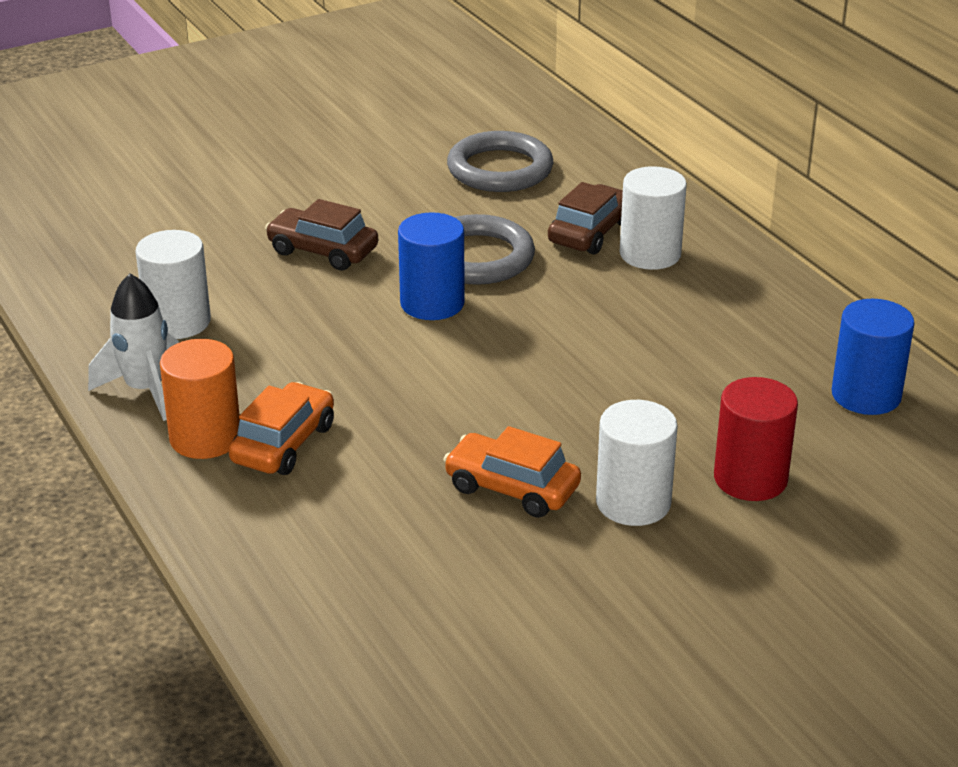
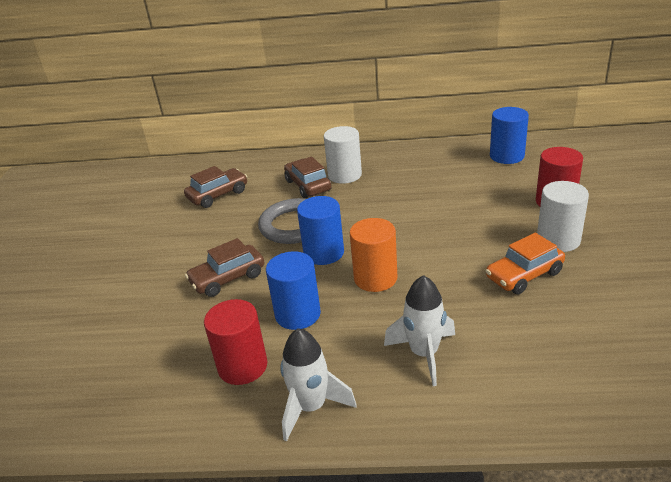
camera: 55 degrees left, 0 degrees up
white cylinder [135,230,211,339] -> red cylinder [204,299,268,385]
orange cylinder [160,339,240,459] -> orange cylinder moved to [350,218,397,292]
orange car [228,382,334,475] -> white rocket [384,275,455,386]
grey ring [447,131,553,192] -> brown car [184,166,248,208]
none -> blue cylinder [266,251,321,330]

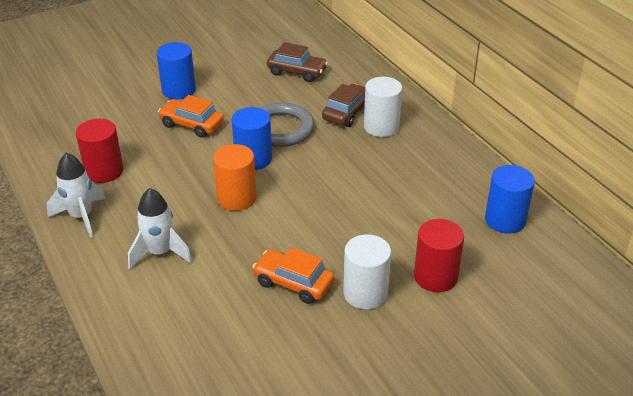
camera: 55 degrees right, 5 degrees up
brown car [185,238,264,297] -> orange car [158,95,224,138]
blue cylinder [266,251,321,330] -> blue cylinder moved to [157,42,196,99]

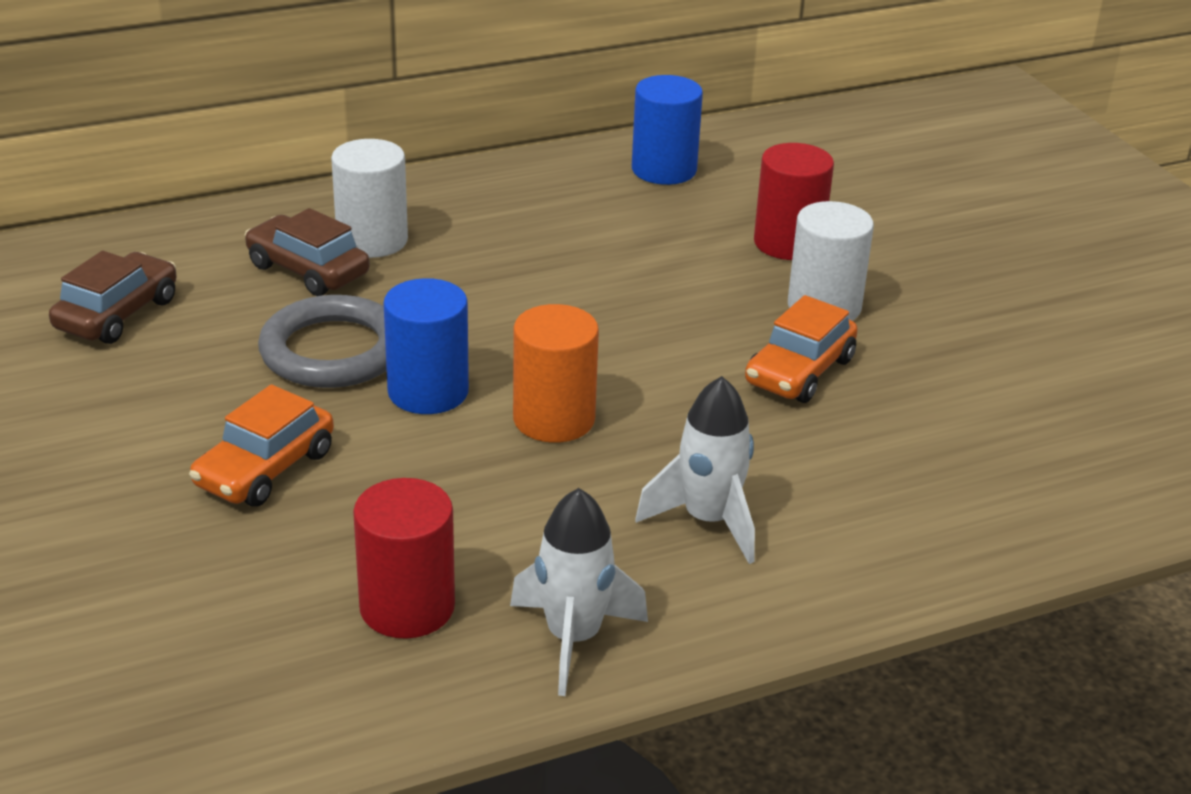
camera: 85 degrees left, 5 degrees down
blue cylinder [157,42,196,99] -> none

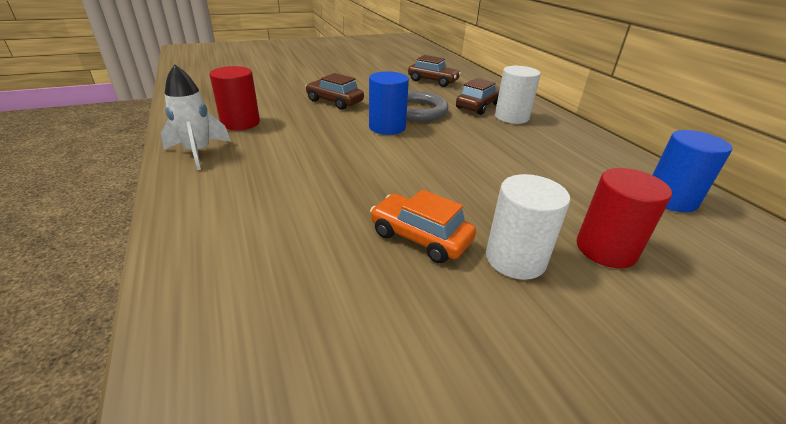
camera: 90 degrees right, 0 degrees up
orange car [189,385,334,507] -> brown car [305,73,364,110]
orange cylinder [513,304,599,443] -> none
white rocket [635,376,755,564] -> none

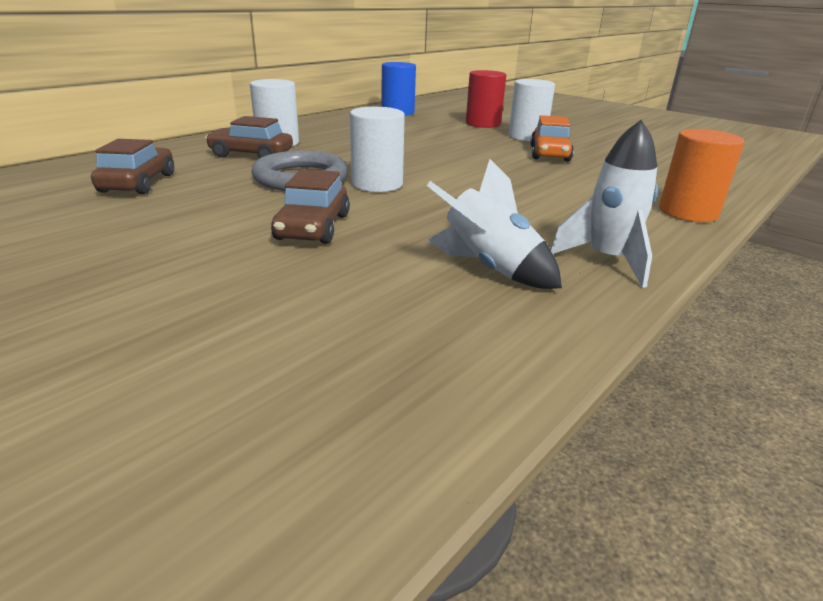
camera: 115 degrees left, 5 degrees down
red cylinder [209,66,260,130] -> white rocket [427,159,562,289]
blue cylinder [369,71,409,135] -> white cylinder [350,107,405,192]
none -> orange cylinder [659,129,745,222]

